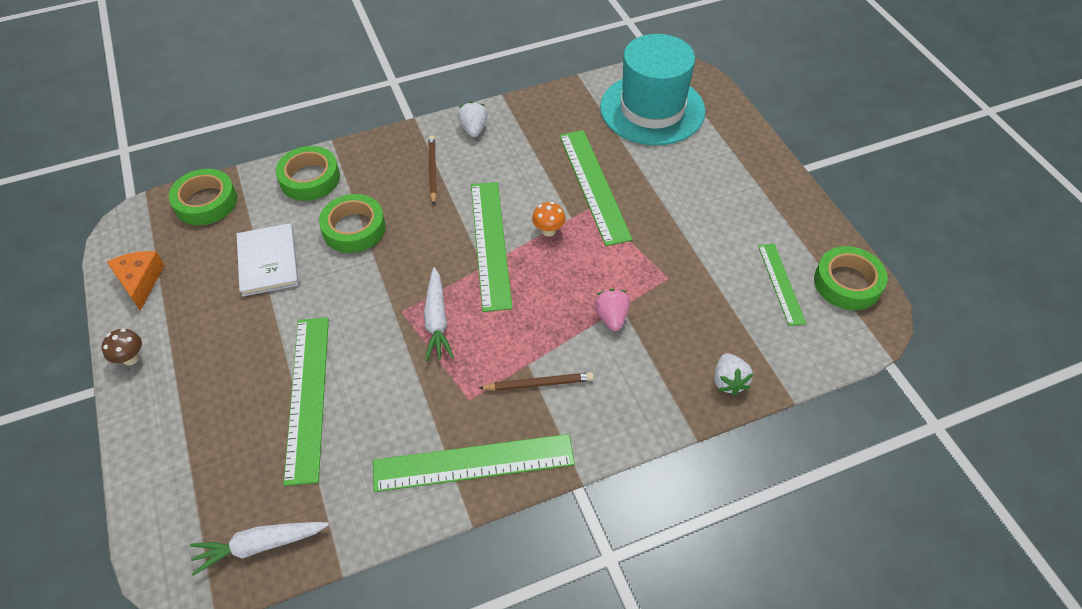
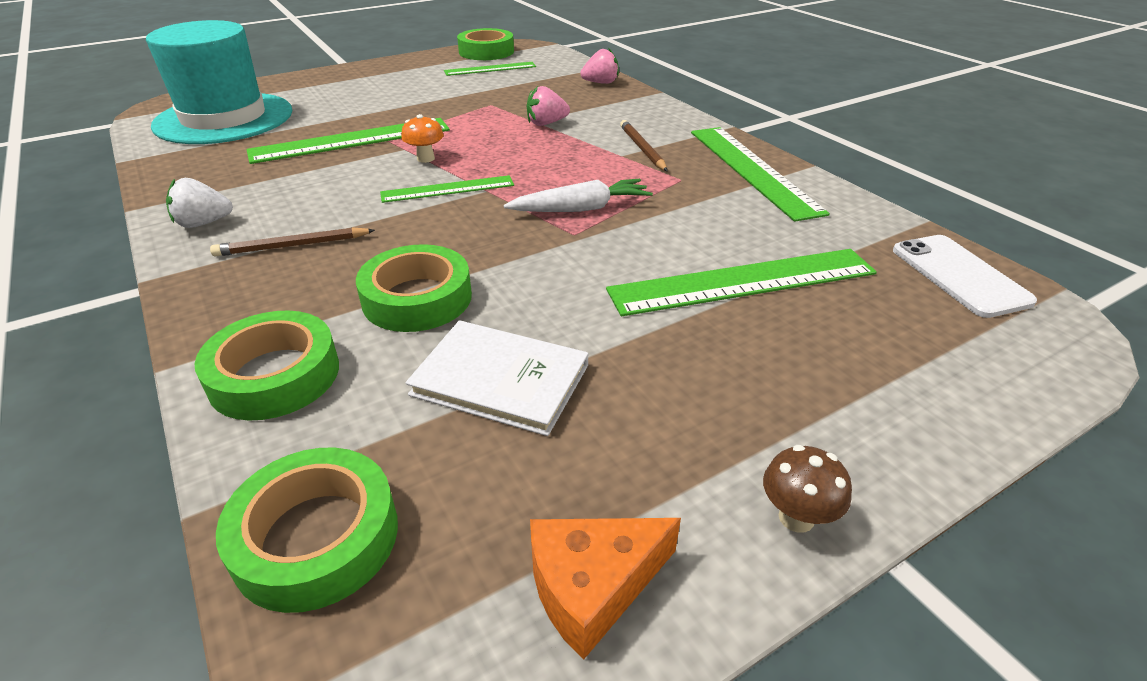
camera: 100 degrees left, 15 degrees down
white carrot [190,522,329,576] -> white phone [893,235,1037,318]
white book [237,223,299,297] -> white book turned 45 degrees clockwise [406,320,589,436]
green ruler [471,182,513,312] -> green ruler [380,175,514,203], size x0.59
white strawberry [714,353,753,396] -> pink strawberry [580,48,619,84]

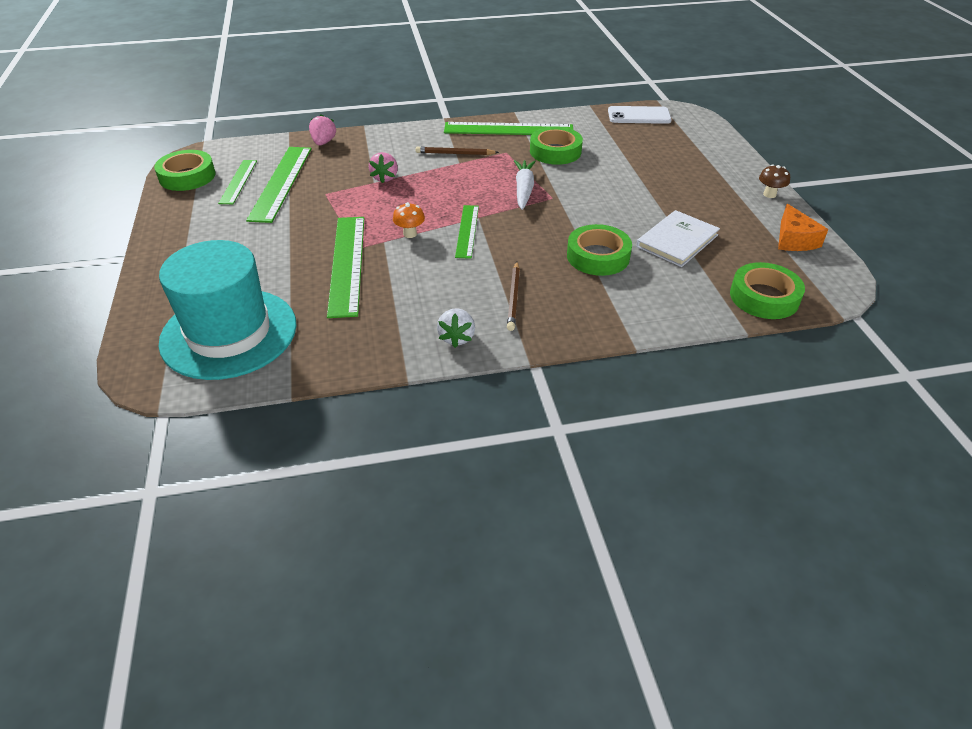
camera: 70 degrees left, 5 degrees up
green tape [195,310,339,421] -> green tape moved to [530,126,583,165]
green ruler [606,249,877,316] -> green ruler moved to [246,147,312,223]

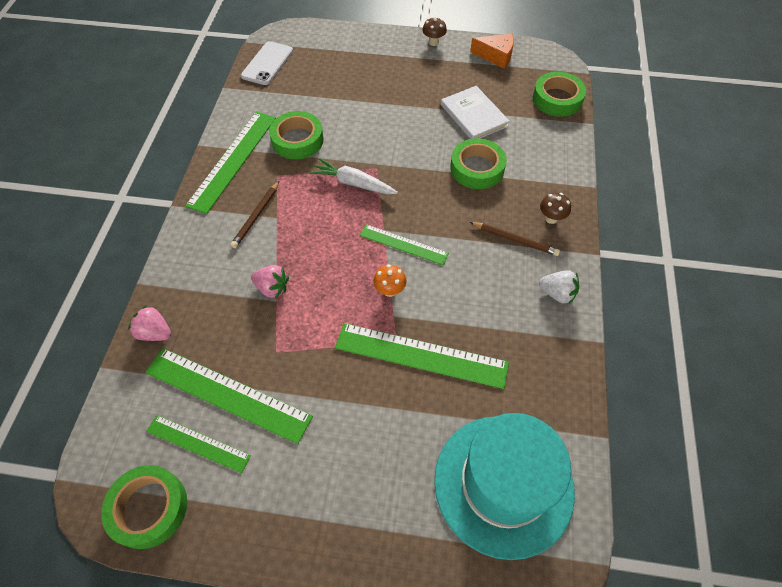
camera: 70 degrees left, 15 degrees up
none -> brown mushroom [540,193,571,224]

